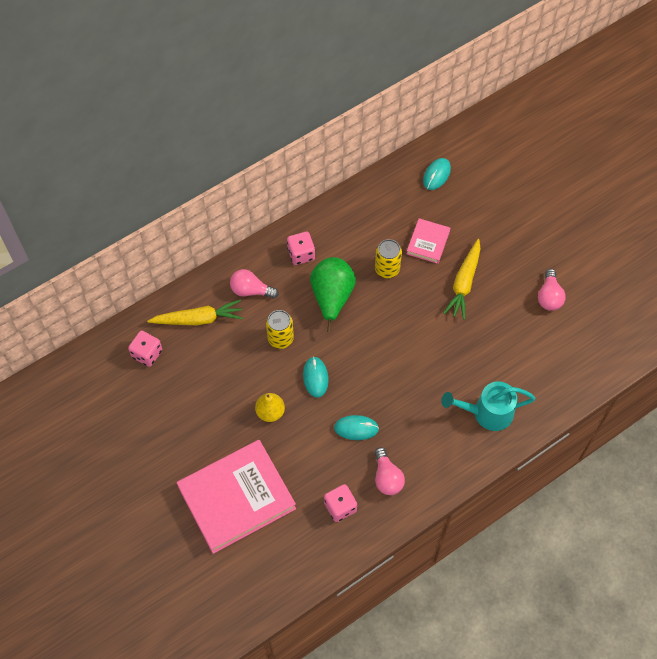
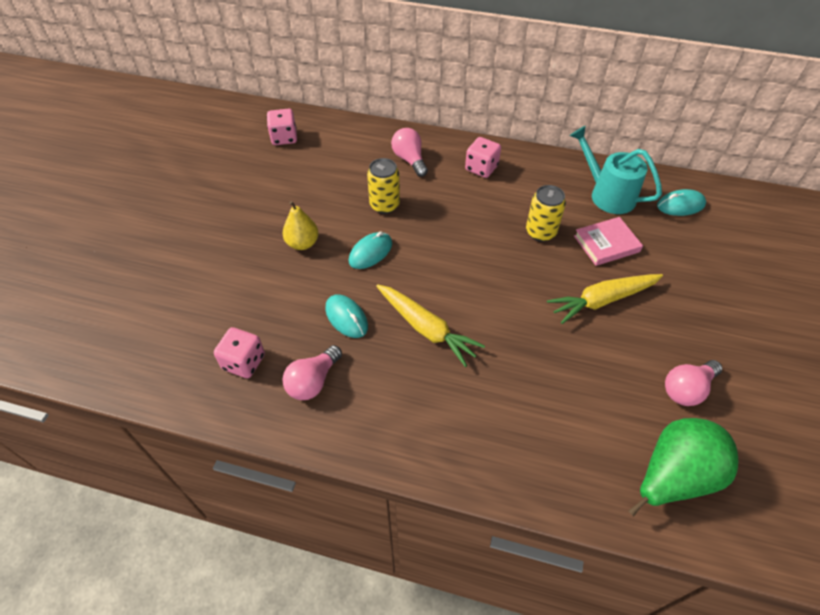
camera: 50 degrees right, 10 degrees down
yellow carrot [148,300,243,325] -> yellow carrot moved to [376,284,485,367]
pink book [177,440,296,554] -> none
green pear [310,257,356,332] -> green pear moved to [628,418,738,516]
turquoise watering can [441,382,536,431] -> turquoise watering can moved to [570,126,662,214]

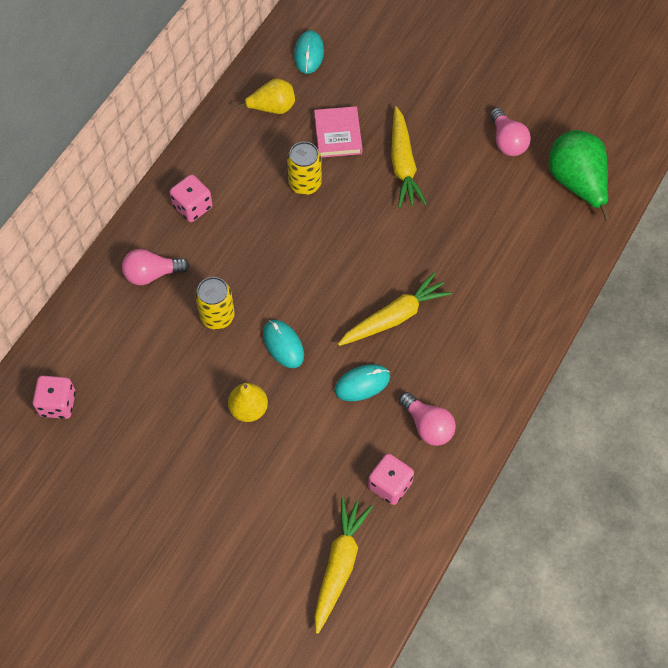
camera: 75 degrees left, 10 degrees up
turquoise watering can [570,126,662,214] -> yellow pear [236,78,295,114]
none -> yellow carrot [314,497,373,634]

